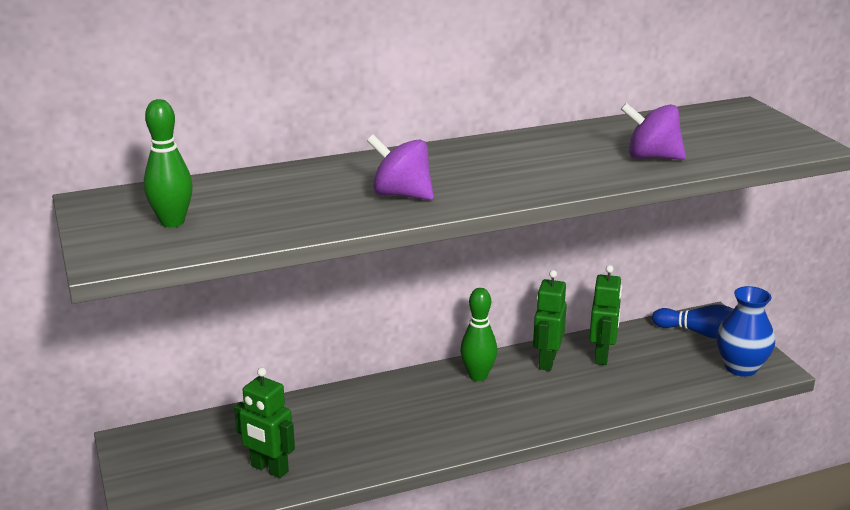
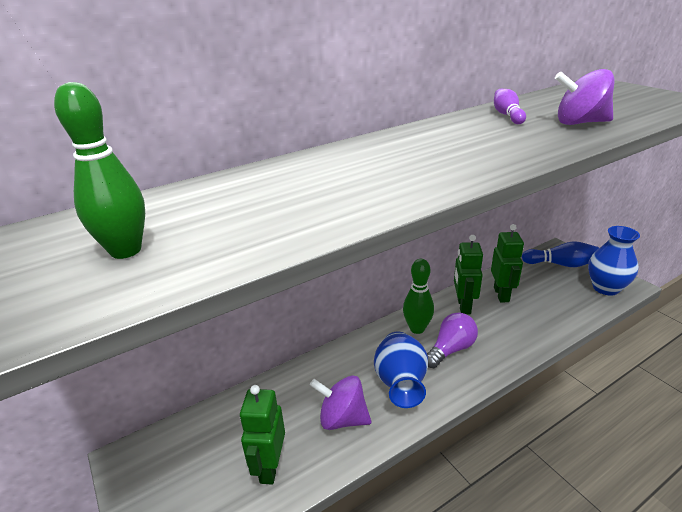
camera: 10 degrees left, 5 degrees up
green robot [234,368,295,478] -> green robot turned 75 degrees clockwise [240,385,285,484]
purple spinning top [367,135,434,200] -> purple spinning top moved to [310,376,371,430]
none -> blue vase [374,331,428,408]
none -> purple light bulb [427,313,478,368]
none -> purple bowling pin [494,89,526,124]

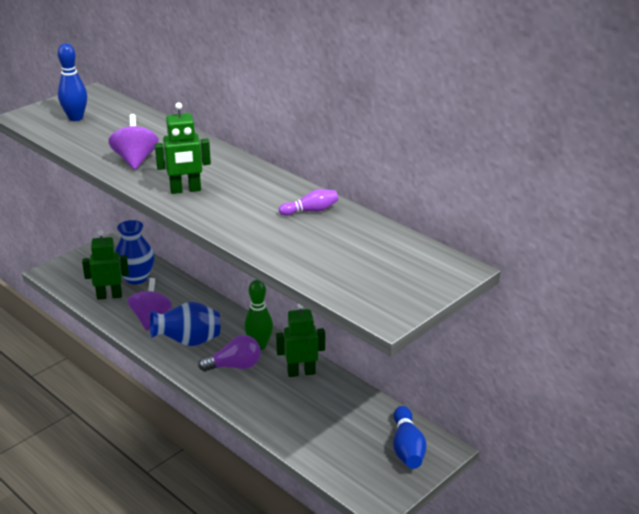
camera: 75 degrees right, 0 degrees up
green bowling pin [54,82,145,259] -> blue bowling pin [58,43,87,121]
purple light bulb [427,313,478,368] -> purple light bulb turned 45 degrees counterclockwise [198,335,261,372]
green robot [491,224,524,302] -> green robot moved to [155,102,211,194]
purple spinning top [555,69,615,125] -> purple spinning top moved to [108,114,159,170]
blue vase [588,226,640,296] -> blue vase moved to [115,220,155,284]

